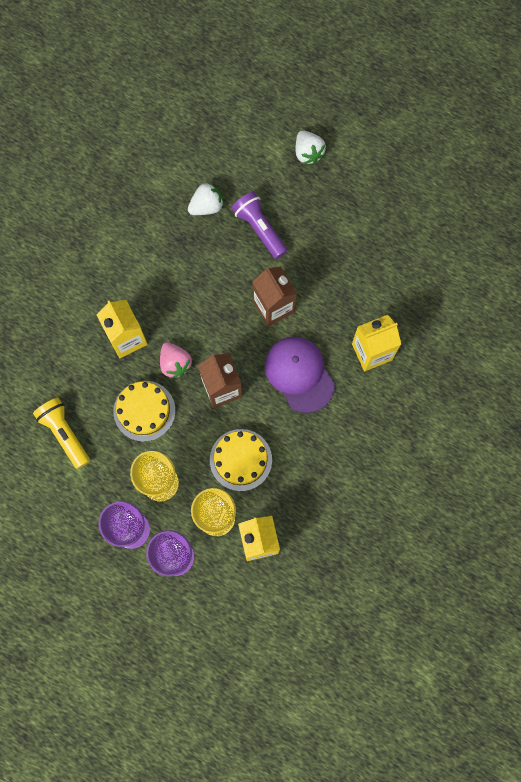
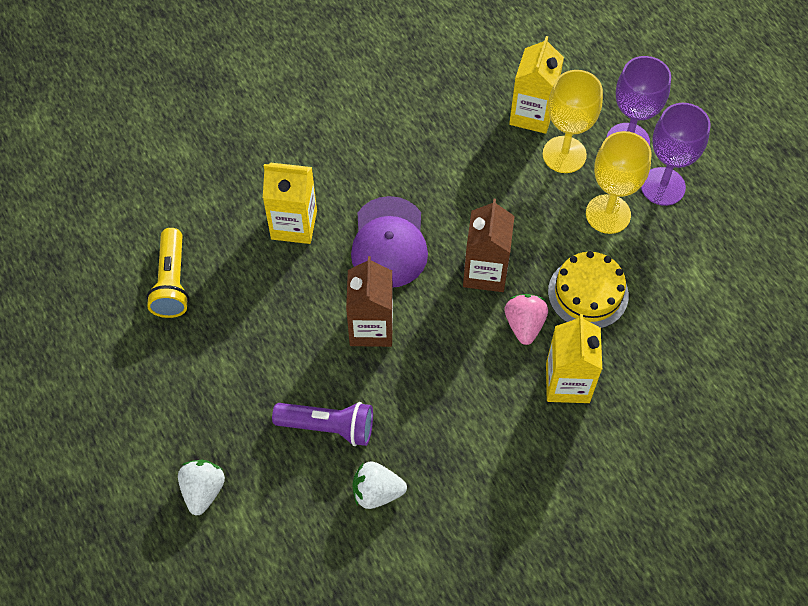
camera: 150 degrees left, 15 degrees down
yellow flashlight [33,398,90,469] -> yellow flashlight moved to [146,228,189,318]
yellow cake [210,429,272,491] -> none
purple flashlight [231,192,287,259] -> purple flashlight turned 75 degrees counterclockwise [272,402,373,446]

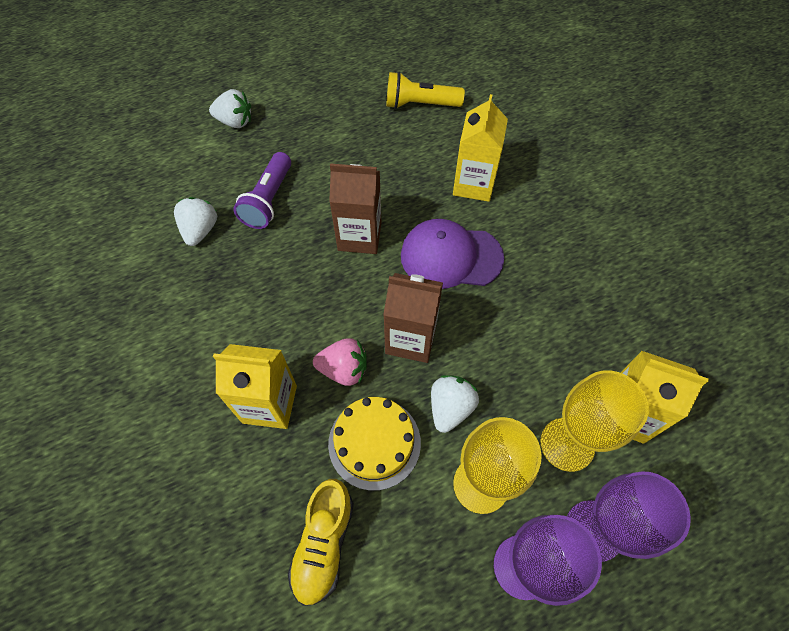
camera: 95 degrees right, 0 degrees up
none -> yellow shoe [288,479,354,606]
none -> white strawberry [431,375,479,433]

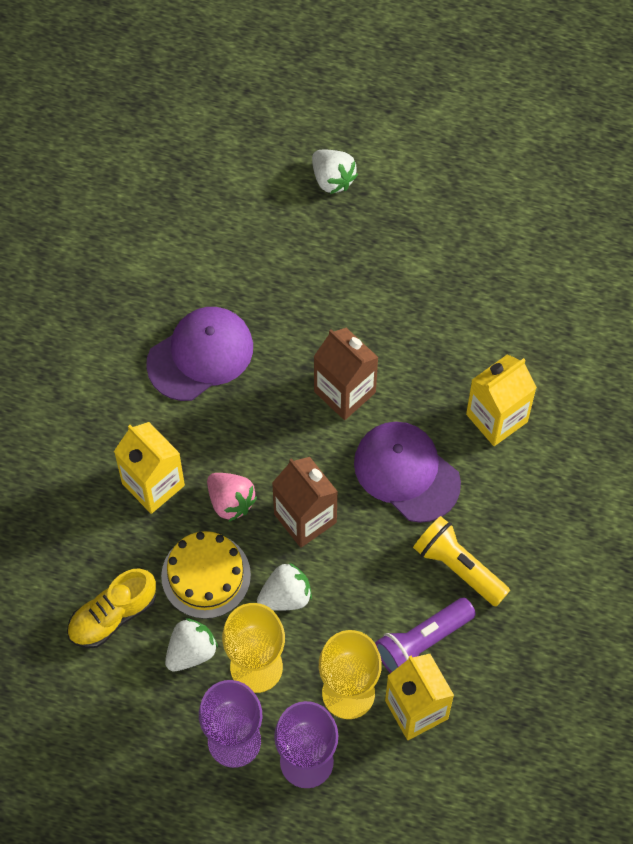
camera: 40 degrees right, 5 degrees up
white strawberry [174,197,217,246] -> white strawberry moved to [165,618,218,671]
purple flashlight [233,152,291,229] -> purple flashlight moved to [375,598,476,673]
yellow flashlight [386,72,465,109] -> yellow flashlight moved to [413,516,510,606]
none -> purple cap [146,307,253,401]

